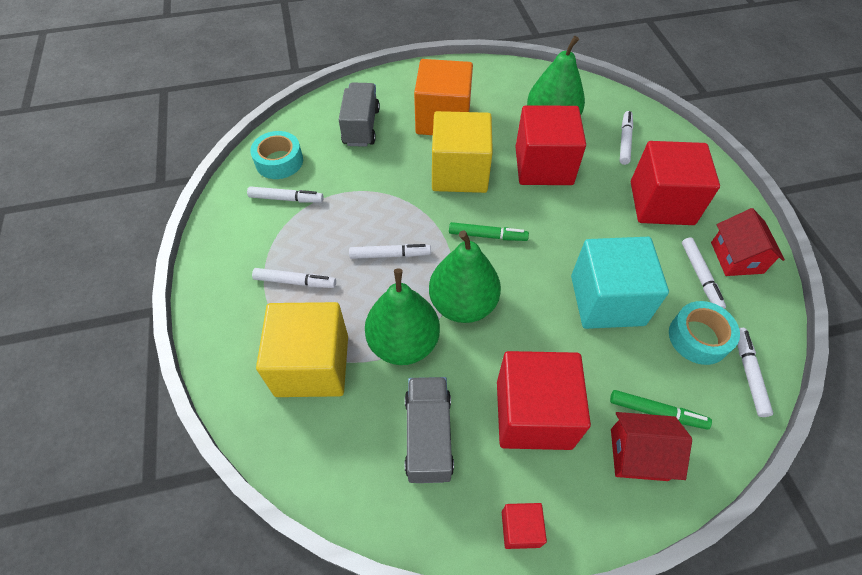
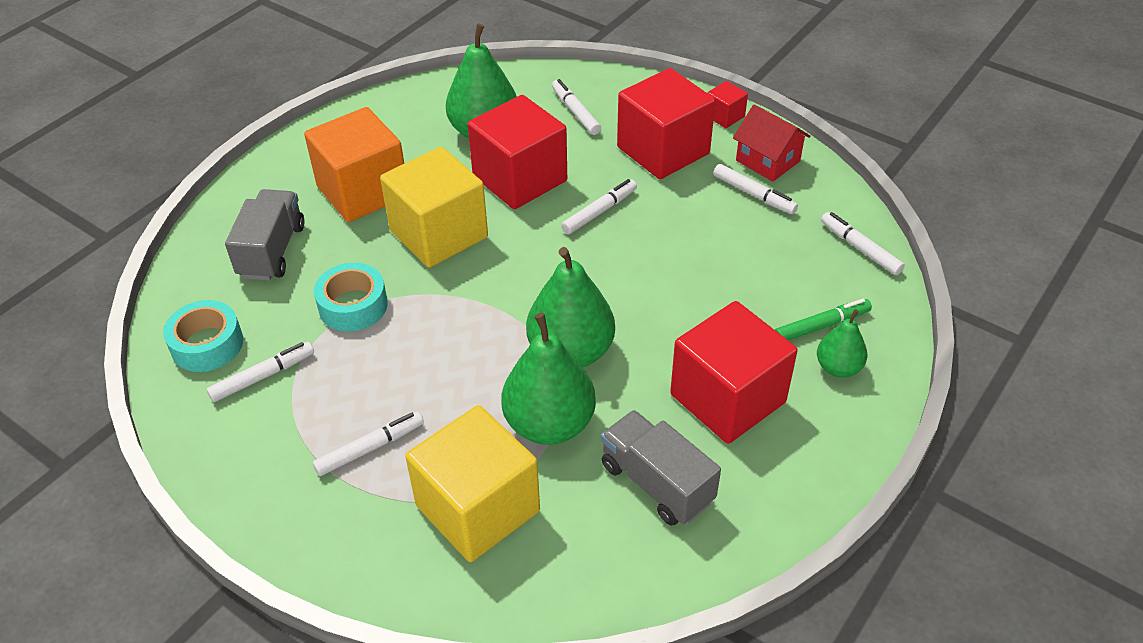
camera: 40 degrees left, 10 degrees down
grey truck [339,82,380,147] -> grey truck turned 45 degrees clockwise [225,189,304,281]
white marker [349,244,431,259] -> white marker moved to [561,179,637,234]
green marker [449,222,529,241] -> none
red cube [502,503,547,549] -> red cube moved to [707,81,748,128]
turquoise cube [571,237,669,329] -> none
red house [611,412,692,481] -> green pear [817,309,867,378]
turquoise tape [669,301,740,365] -> turquoise tape moved to [314,263,388,331]

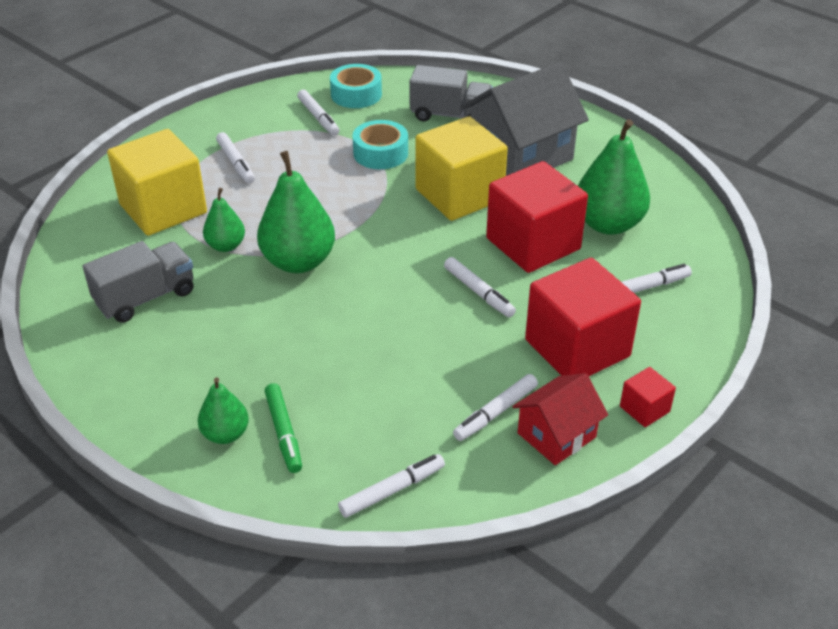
camera: 95 degrees right, 5 degrees down
orange cube [304,107,404,222] -> grey house [461,62,589,176]
green pear [501,313,596,445] -> green pear [203,188,245,252], size x0.55
red cube [670,301,798,444] -> none

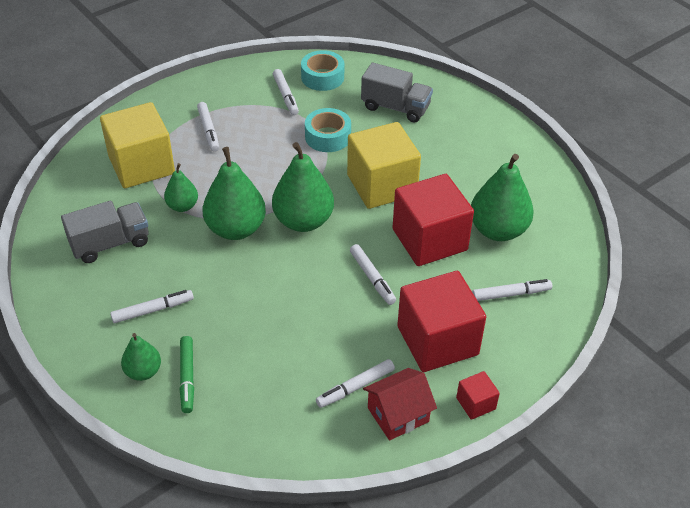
camera: 10 degrees right, 5 degrees up
white marker [338,454,445,518] -> white marker moved to [110,290,194,323]
grey house [461,62,589,176] -> none
none -> green pear [272,142,334,232]

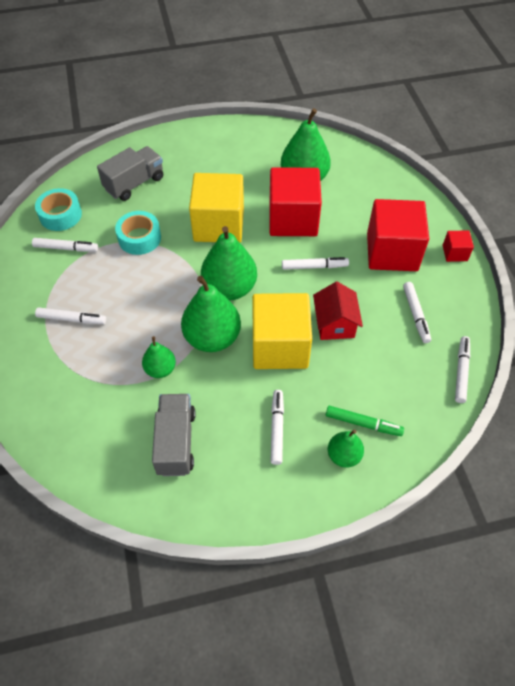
camera: 65 degrees left, 10 degrees up
yellow cube [100,102,175,188] -> yellow cube moved to [252,293,312,369]
red house [363,368,437,441] -> red house moved to [313,282,363,340]
white marker [472,279,552,301] -> white marker moved to [455,336,470,403]

